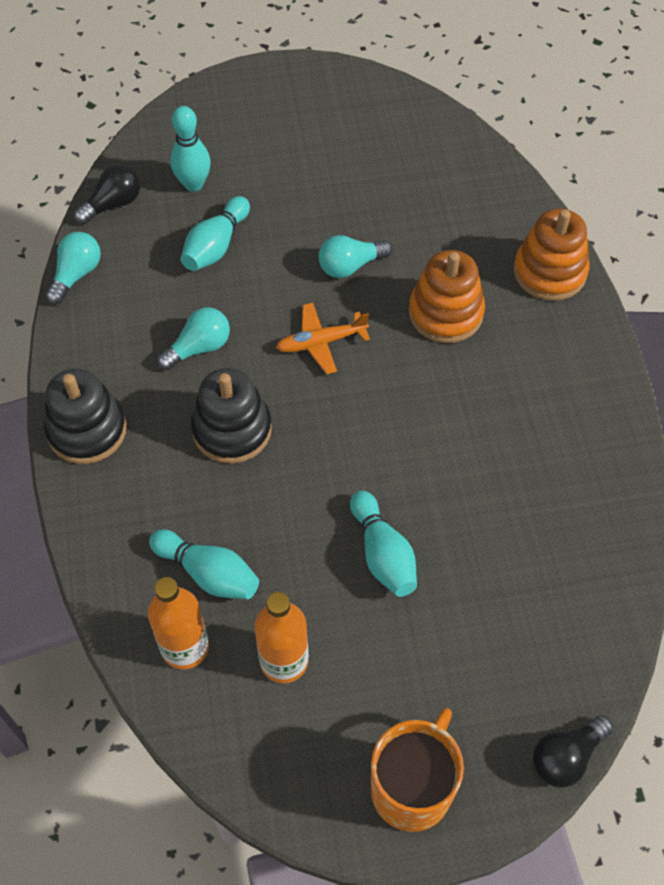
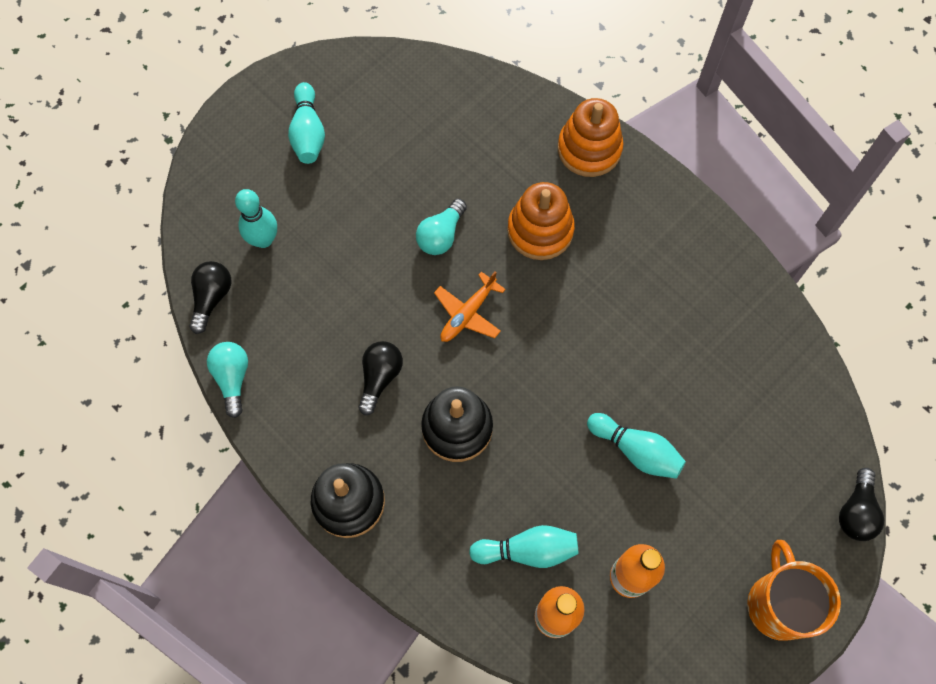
camera: 35 degrees left, 10 degrees up
turquoise light bulb [157,307,230,370] -> black light bulb [358,341,403,415]
turquoise bowling pin [181,196,250,271] -> turquoise bowling pin moved to [288,82,325,164]

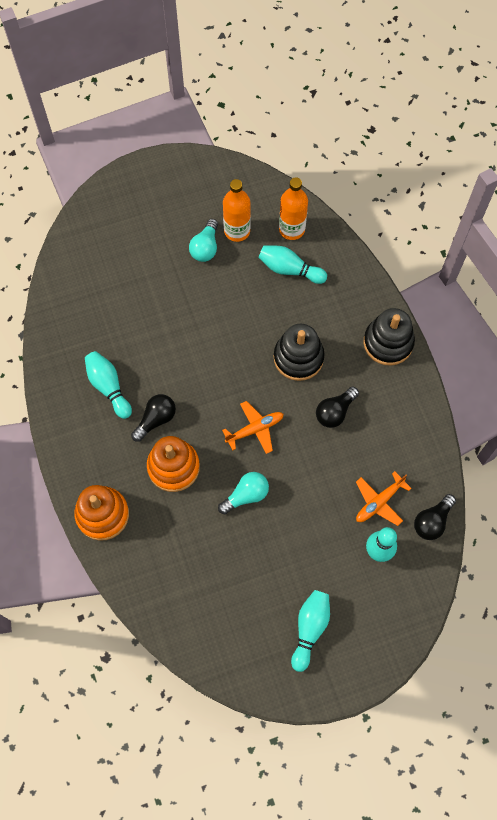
camera: 155 degrees left, 0 degrees up
turquoise light bulb [207,342,248,418] -> turquoise light bulb moved to [189,219,218,262]
turquoise bowling pin [587,413,686,479] -> turquoise bowling pin moved to [85,351,132,419]
orange mug [747,540,841,641] -> none
black light bulb [839,468,884,541] -> black light bulb moved to [131,394,176,442]
none -> orange plane [356,471,412,526]

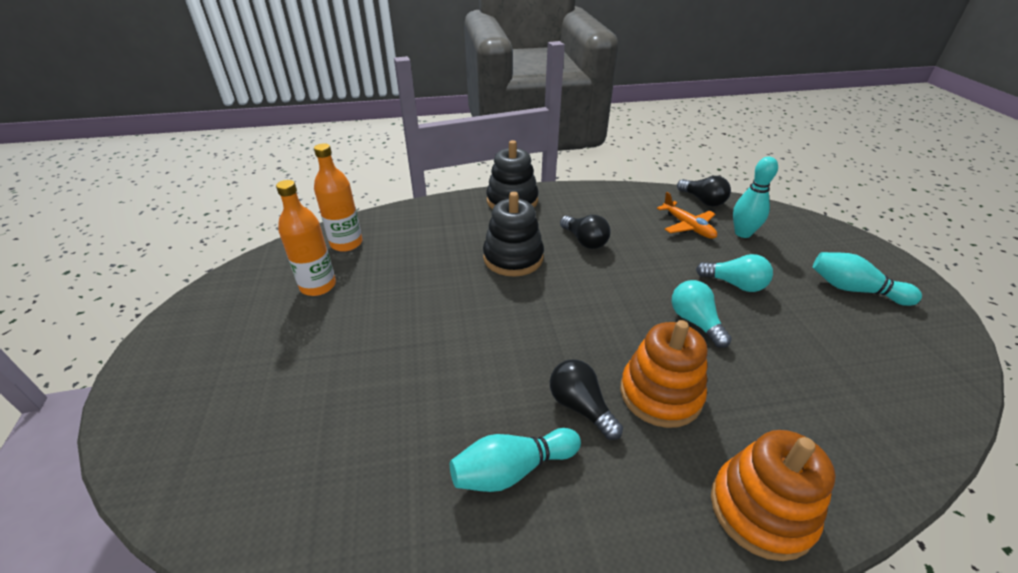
camera: 80 degrees left, 30 degrees down
turquoise light bulb [189,219,218,262] -> turquoise light bulb moved to [696,254,773,292]
orange plane [222,401,284,454] -> none
turquoise bowling pin [258,245,327,284] -> none

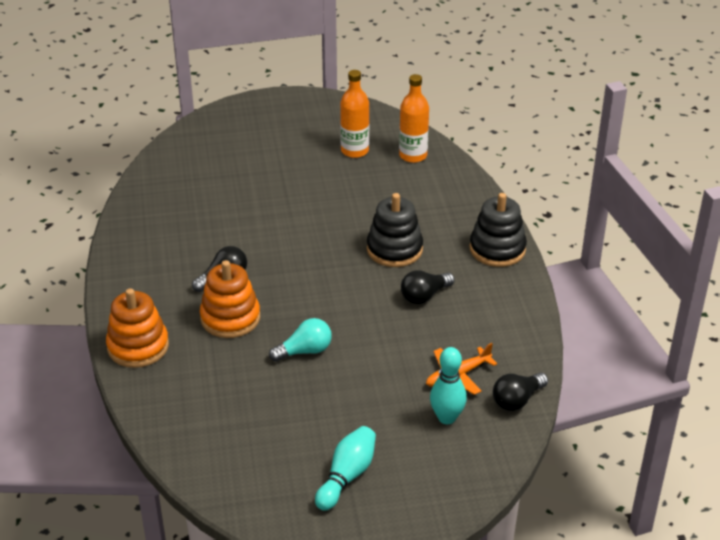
camera: 90 degrees right, 0 degrees up
turquoise bowling pin [450,428,581,492] -> none
turquoise light bulb [696,254,773,292] -> none

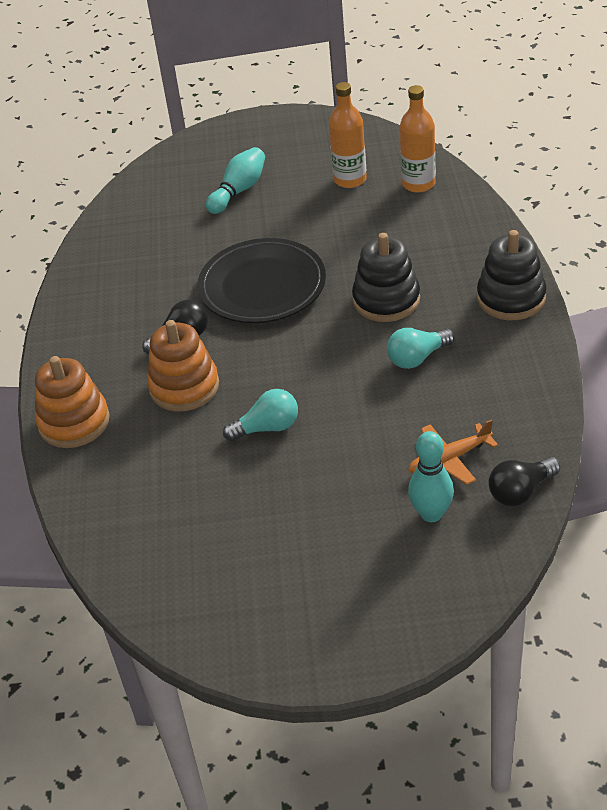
camera: 10 degrees right, 5 degrees up
turquoise bowling pin [315,426,376,511] -> turquoise bowling pin moved to [206,147,265,214]
black light bulb [401,270,455,304] -> turquoise light bulb [387,328,454,369]
none -> black plate [197,238,326,323]

